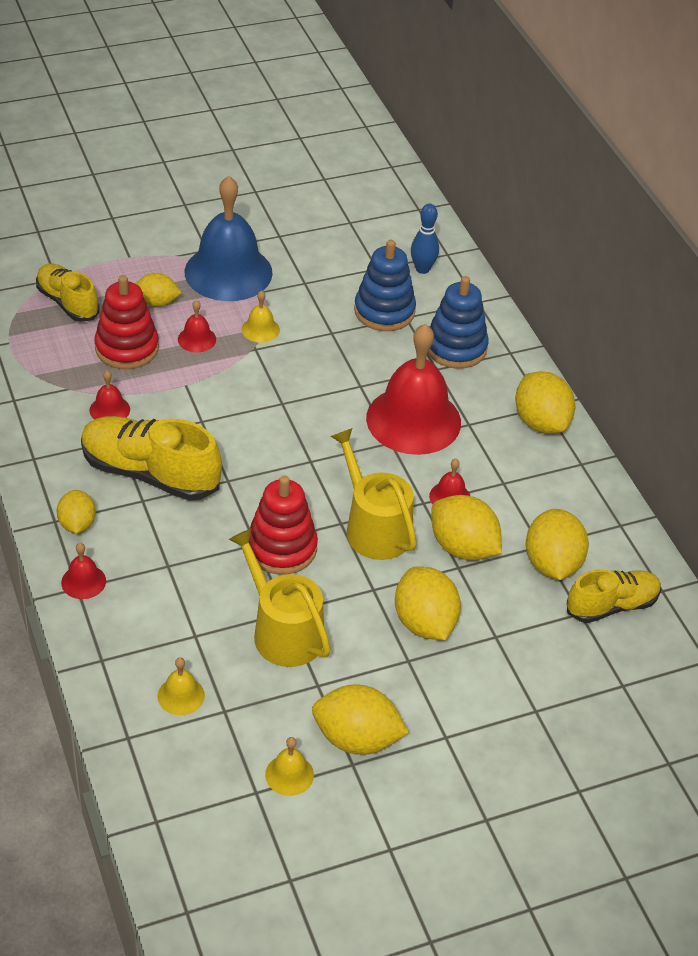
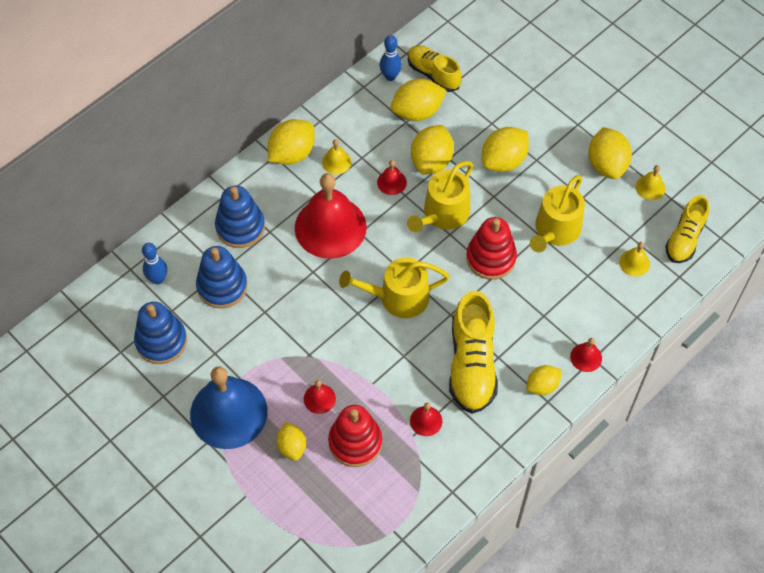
camera: 110 degrees left, 15 degrees up
yellow shoe [36,264,100,322] -> yellow shoe moved to [665,195,709,263]
yellow bell [242,290,280,343] -> yellow bell moved to [322,139,351,174]
none -> blue stacking toy [134,302,187,364]
none -> yellow watering can [339,257,450,318]
none -> blue bowling pin [380,35,402,81]

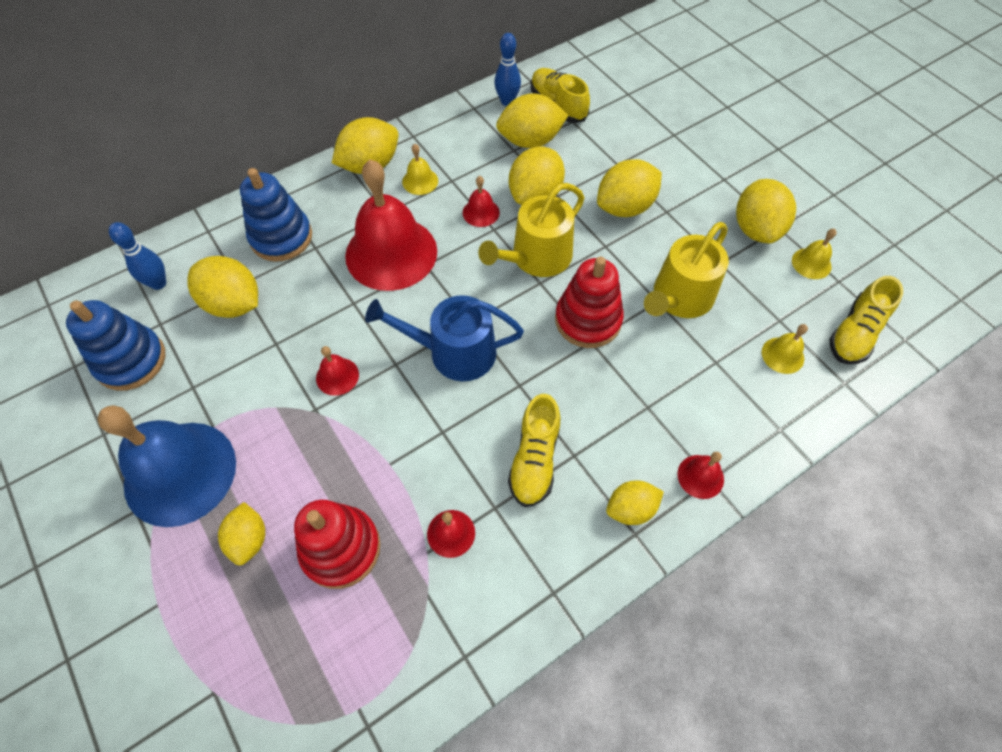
camera: 10 degrees right, 0 degrees up
blue stacking toy [196,246,247,308] -> yellow lemon [187,256,258,318]
red bell [304,380,336,414] -> red bell moved to [316,346,359,396]
yellow watering can [339,257,450,318] -> blue watering can [365,295,524,381]
yellow shoe [449,291,498,414] -> yellow shoe [508,394,561,507], size x0.64

